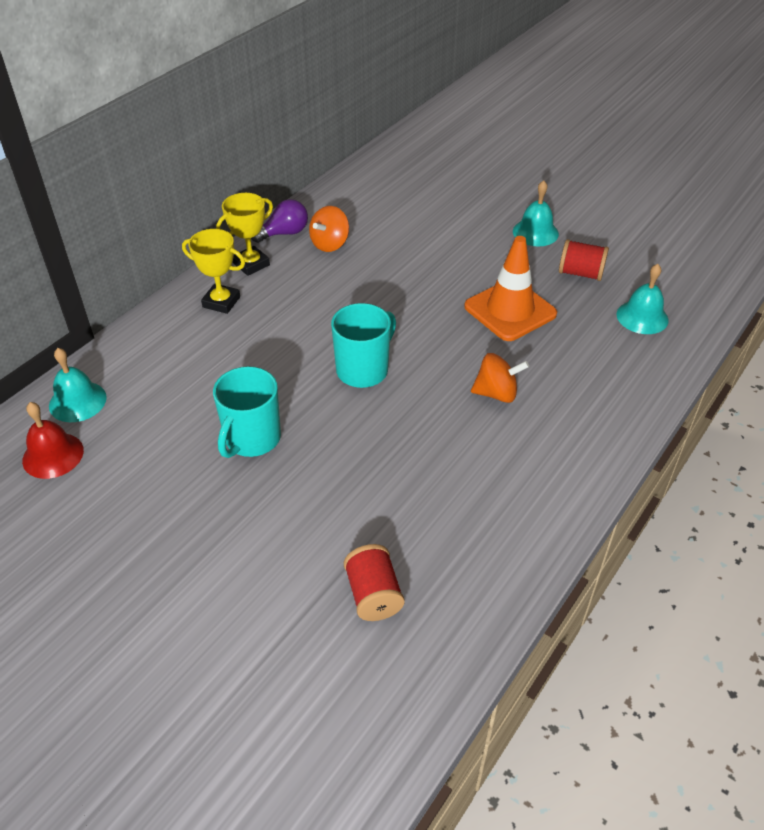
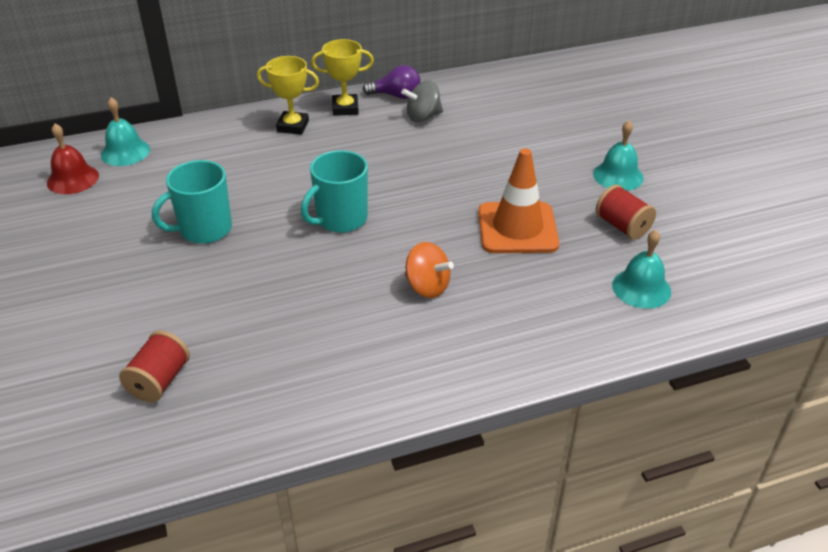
camera: 35 degrees right, 5 degrees down
yellow trophy [182,229,245,314] -> yellow trophy turned 45 degrees counterclockwise [257,56,319,135]
orange spinning top [309,206,349,252] -> grey spinning top [401,80,443,122]
turquoise mug [331,303,396,388] -> turquoise mug turned 150 degrees clockwise [301,150,368,233]

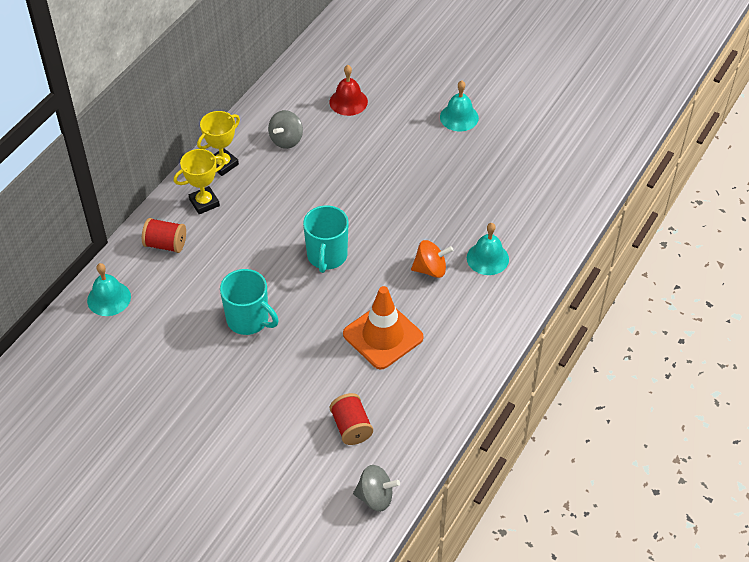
camera: 40 degrees left, 10 degrees up
red bell [47,124,99,194] -> red bell moved to [329,65,368,116]
turquoise mug [152,160,232,244] -> turquoise mug turned 75 degrees counterclockwise [220,269,279,335]
purple light bulb [363,65,421,99] -> none
orange traffic cone [478,148,559,253] -> orange traffic cone moved to [343,286,424,370]
red spool [595,185,656,240] -> red spool moved to [142,218,186,253]
turquoise bell [612,230,671,309] -> turquoise bell moved to [467,223,509,275]
none -> grey spinning top [353,465,400,512]

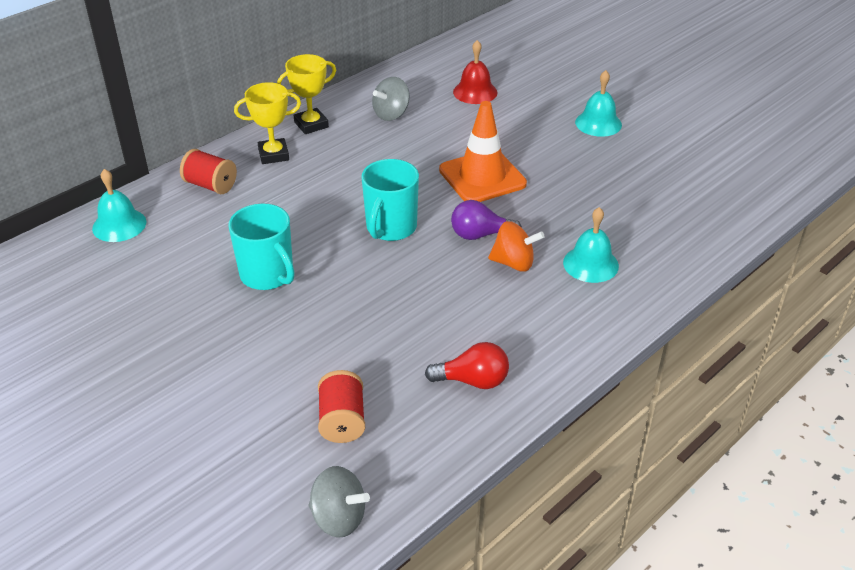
camera: 15 degrees right, 10 degrees down
orange traffic cone [343,286,424,370] -> orange traffic cone moved to [439,101,527,202]
none -> red light bulb [425,342,509,389]
none -> purple light bulb [451,200,522,240]

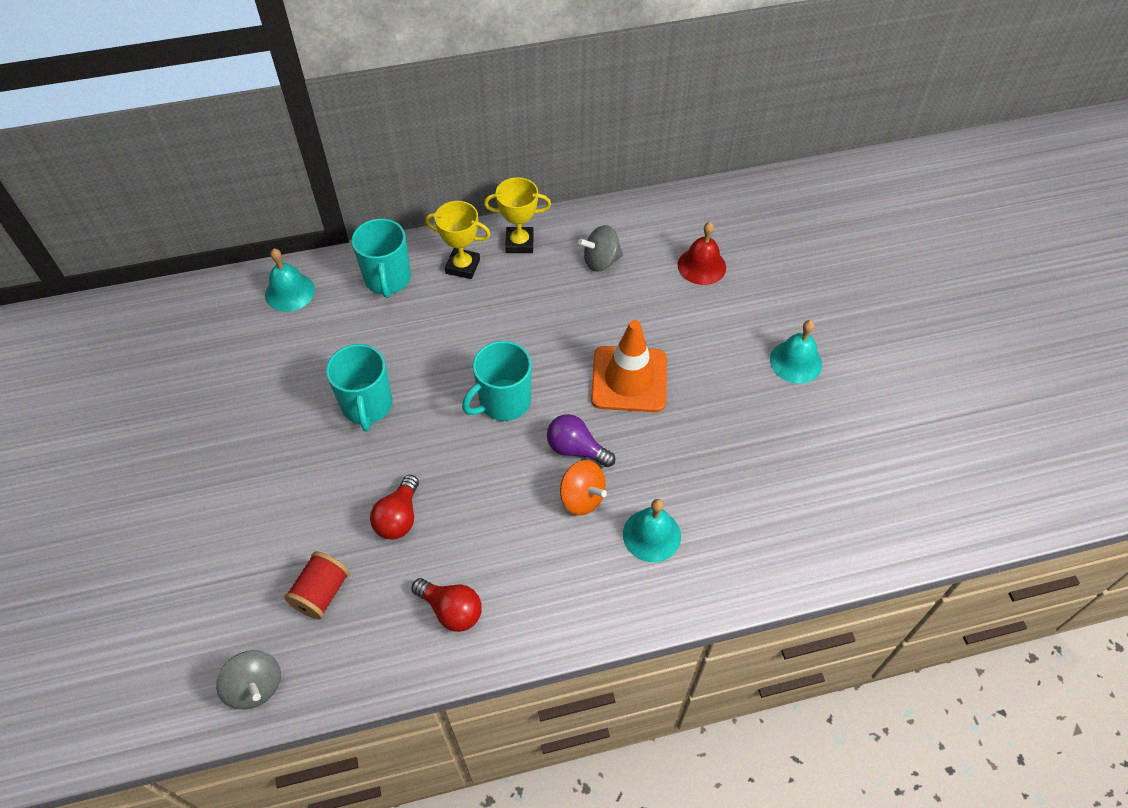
camera: 30 degrees right, 15 degrees up
red spool [180,149,237,194] -> turquoise mug [351,218,411,298]
none -> red light bulb [370,475,419,540]

